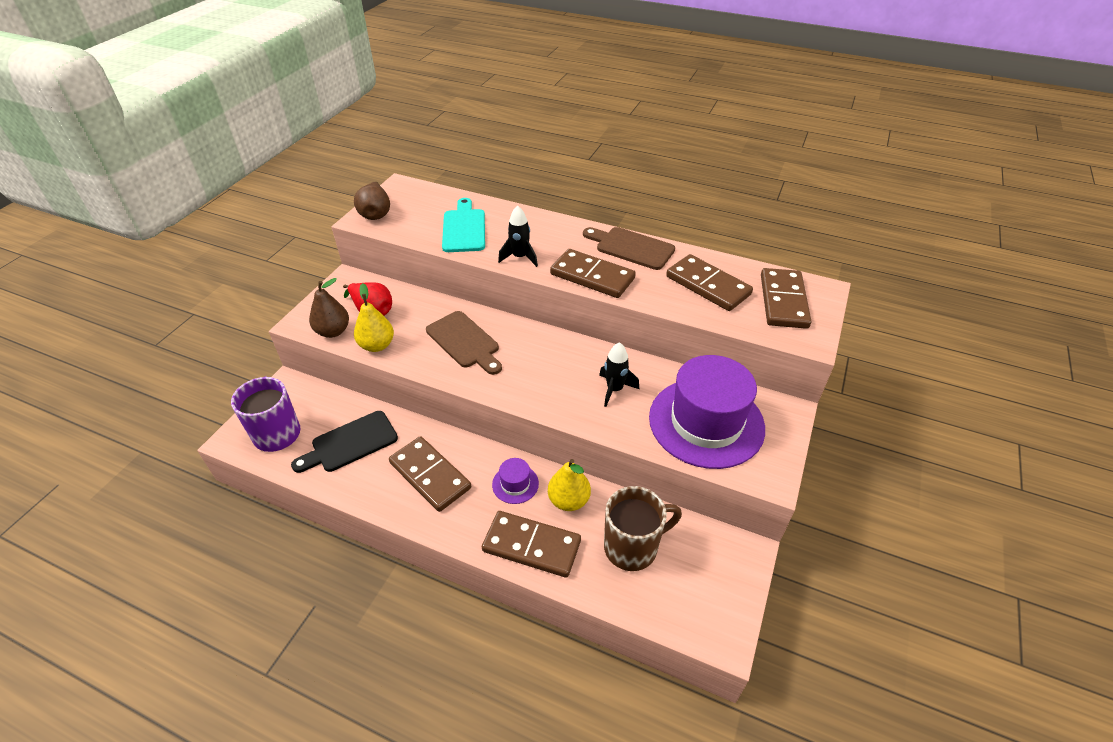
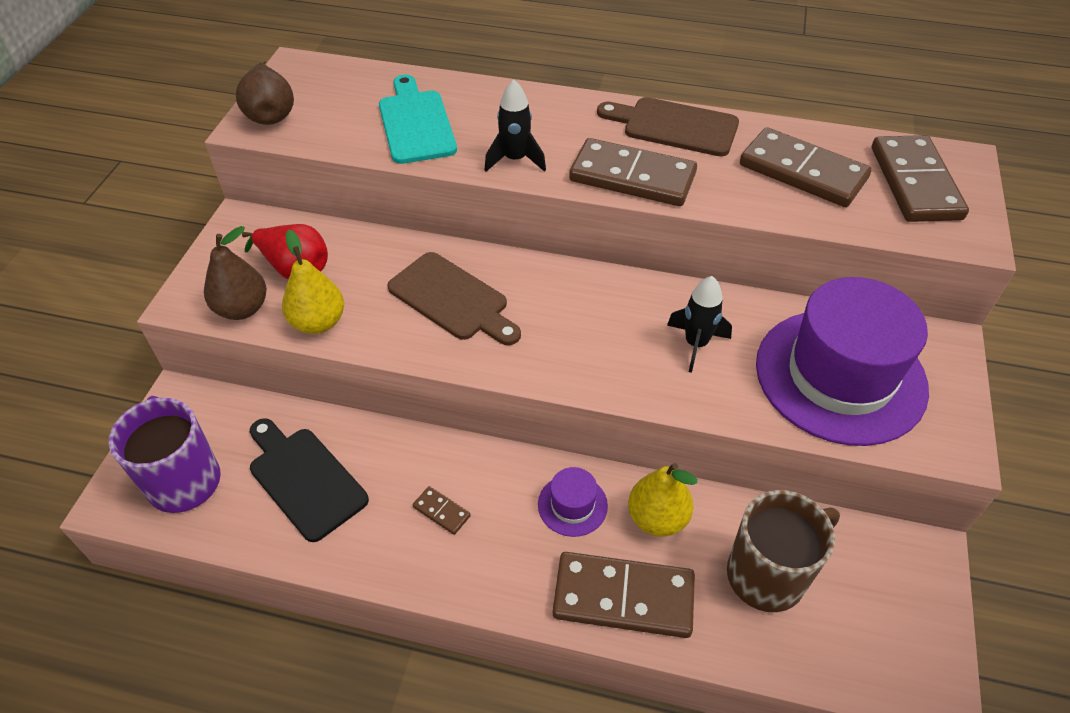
camera: 10 degrees left, 5 degrees up
black cutting board [291,411,398,473] -> black cutting board turned 90 degrees clockwise [250,418,369,542]
brown domino [389,436,471,512] -> brown domino [413,486,471,535], size x0.43

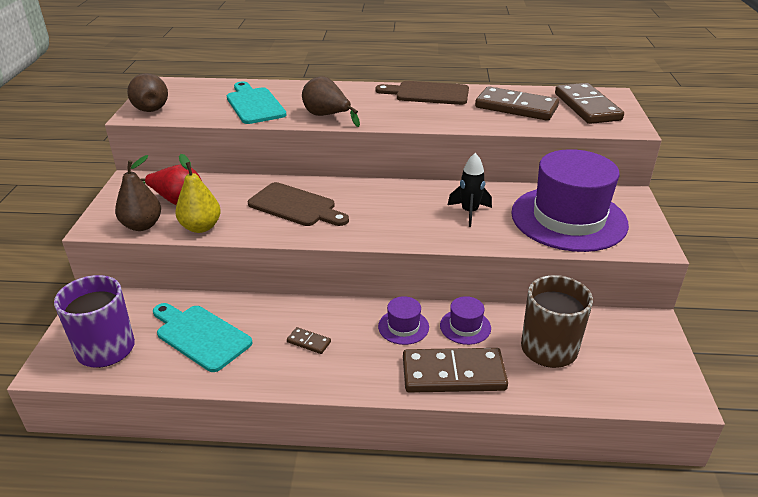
camera: 10 degrees left, 15 degrees down
black cutting board [250,418,369,542] -> turquoise cutting board [153,303,252,372]
black rocket [485,79,546,172] -> brown pear [302,76,360,127]
brown domino [569,138,697,206] -> none
yellow pear [628,463,698,536] -> purple hat [440,296,491,345]

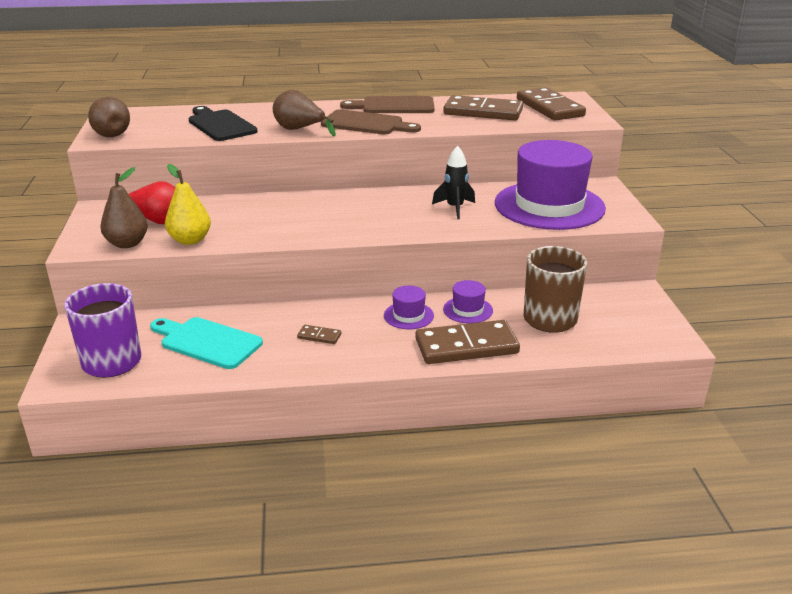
camera: 10 degrees left, 5 degrees down
turquoise cutting board [226,81,286,124] -> black cutting board [189,106,258,141]
brown cutting board [248,182,349,226] -> brown cutting board moved to [321,109,421,134]

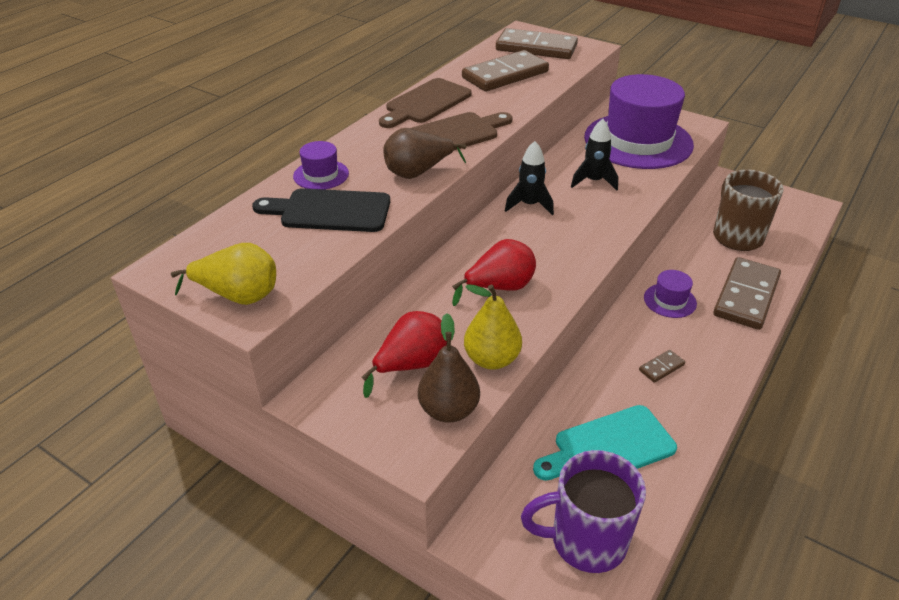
camera: 50 degrees left, 10 degrees up
brown pear [88,97,130,137] -> yellow pear [171,243,276,305]
purple hat [443,280,493,323] -> purple hat moved to [293,141,349,190]
none -> red pear [452,239,536,306]
none -> black rocket [505,141,554,215]

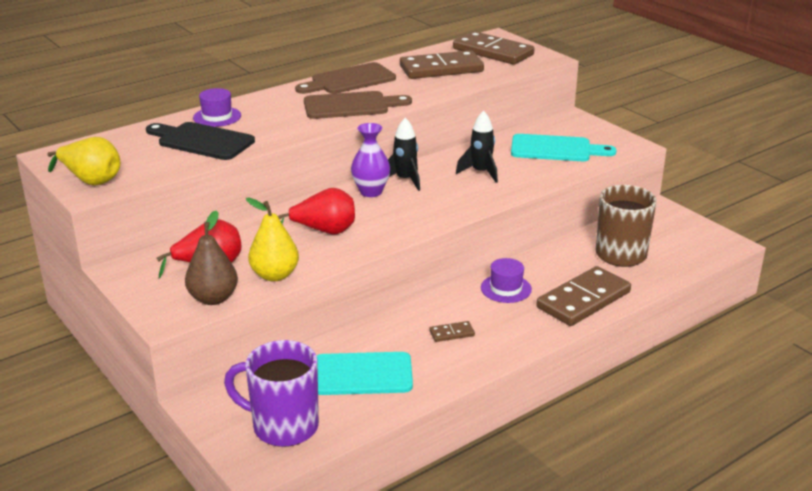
camera: 20 degrees right, 10 degrees down
brown pear [383,128,466,179] -> none
purple hat [584,74,694,169] -> turquoise cutting board [511,134,616,161]
none -> purple vase [351,123,390,197]

